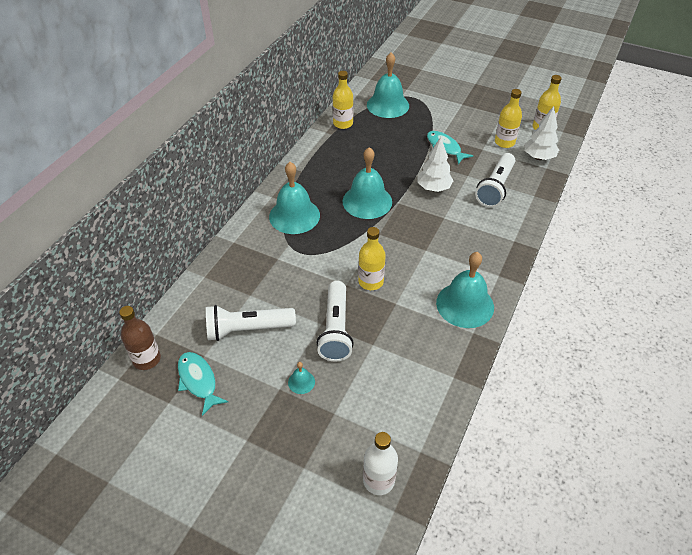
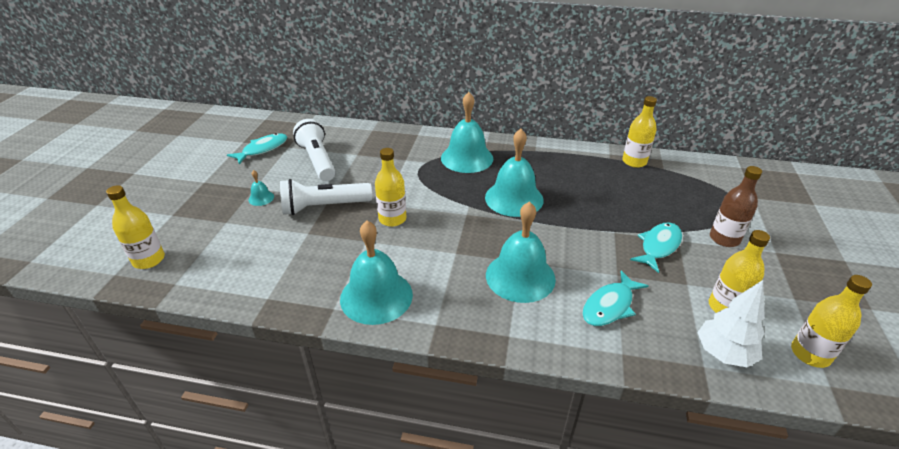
camera: 75 degrees right, 10 degrees down
brown bottle [119,306,161,370] -> brown bottle moved to [710,166,762,247]
white bottle [363,432,398,495] -> yellow bottle [106,185,165,269]
turquoise bell [367,53,409,118] -> turquoise bell moved to [486,201,556,303]
white tree [417,137,454,192] -> none
white flashlight [475,153,515,207] -> turquoise fish [582,270,648,326]

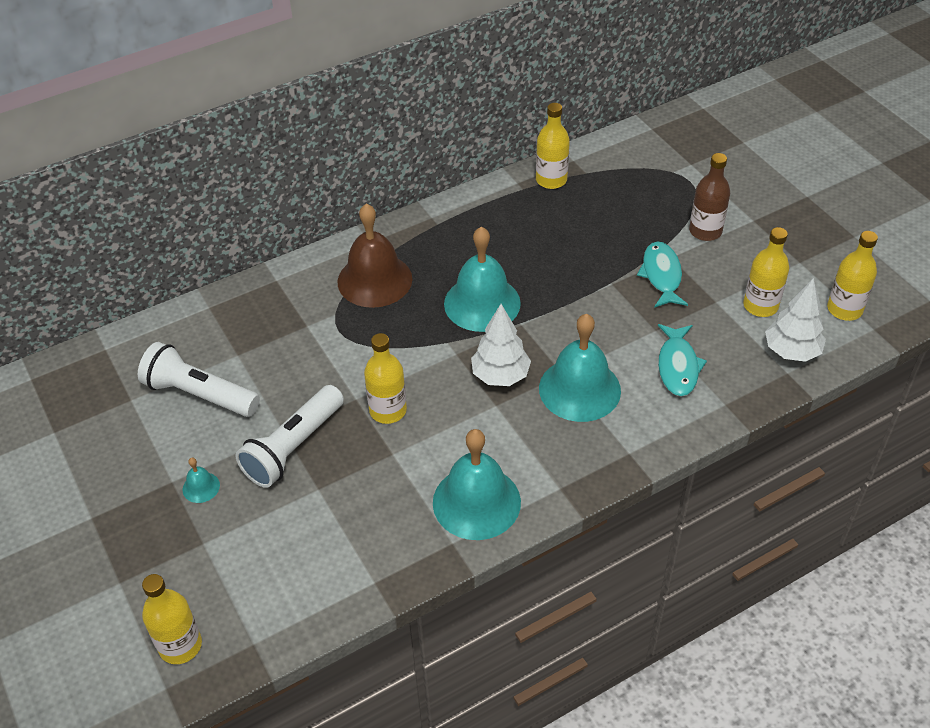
camera: 40 degrees left, 10 degrees up
turquoise fish [227,133,287,164] -> none
turquoise bell [441,92,493,173] -> brown bell [338,203,412,308]
none -> white tree [471,304,531,386]

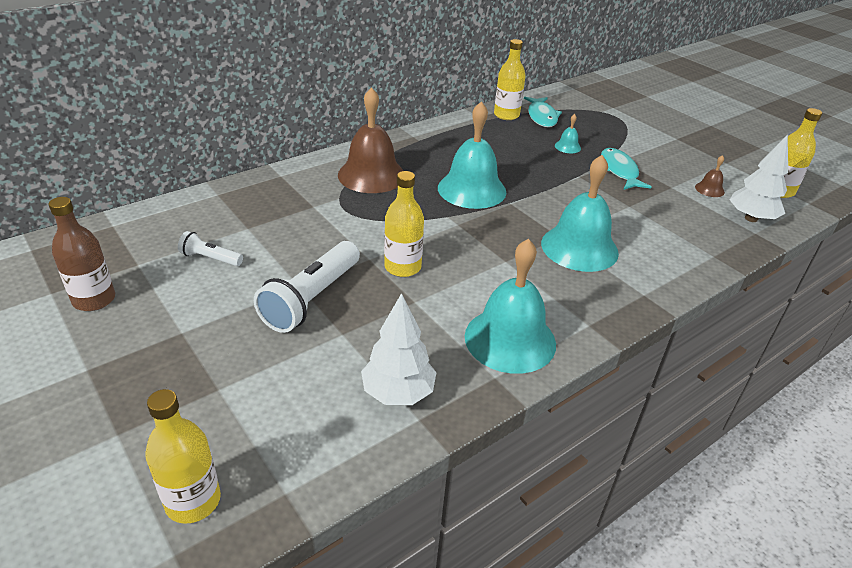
camera: 10 degrees left, 10 degrees down
white flashlight [138,342,260,417] -> white flashlight [178,231,243,266], size x0.52
turquoise bell [183,457,220,503] -> turquoise bell moved to [555,114,581,153]
white tree [471,304,531,386] -> white tree moved to [361,293,437,405]
turquoise fish [658,324,707,396] -> turquoise fish moved to [524,97,562,127]
brown bottle [689,153,730,241] -> brown bottle moved to [49,197,115,311]
yellow bottle [743,227,789,317] -> brown bell [695,155,725,197]

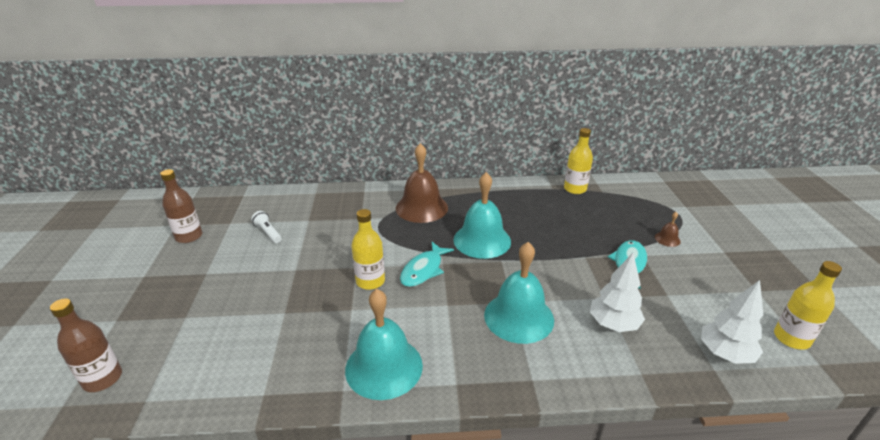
camera: 35 degrees right, 5 degrees down
yellow bottle [145,389,221,524] -> brown bottle [50,299,122,392]
white flashlight [254,241,360,333] -> none
white tree [361,293,437,405] -> white tree moved to [590,253,645,332]
turquoise fish [524,97,562,127] -> turquoise fish moved to [400,242,454,287]
turquoise bell [555,114,581,153] -> none
brown bell [695,155,725,197] -> brown bell moved to [655,212,681,247]

